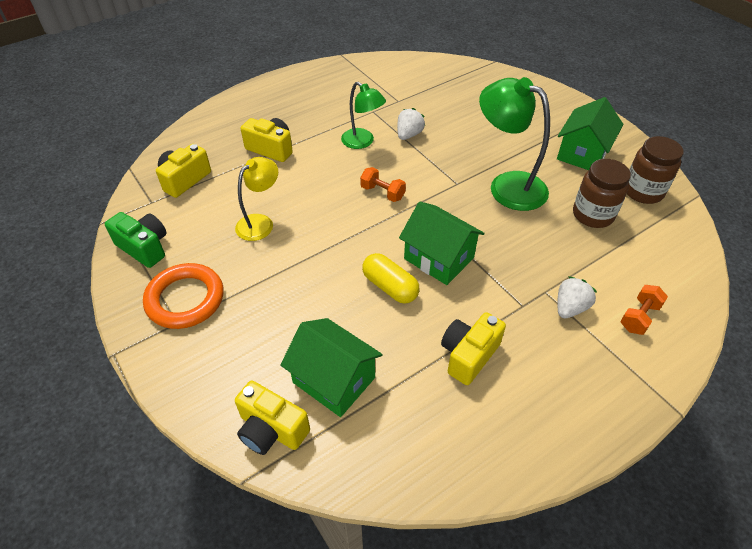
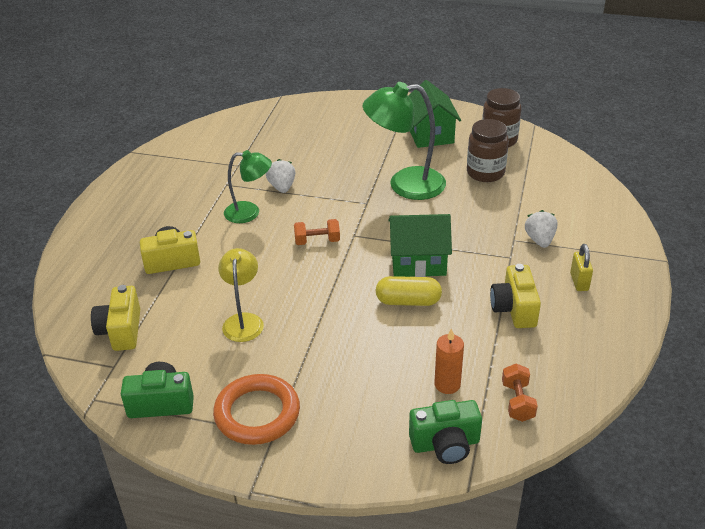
camera: 40 degrees left, 10 degrees down
yellow camera [235,381,310,455] -> green camera [409,400,482,464]
green house [280,318,383,417] -> orange candle [434,328,464,394]
orange dumbbell [620,285,668,335] -> orange dumbbell moved to [502,364,538,422]
none -> yellow padlock [570,244,593,291]

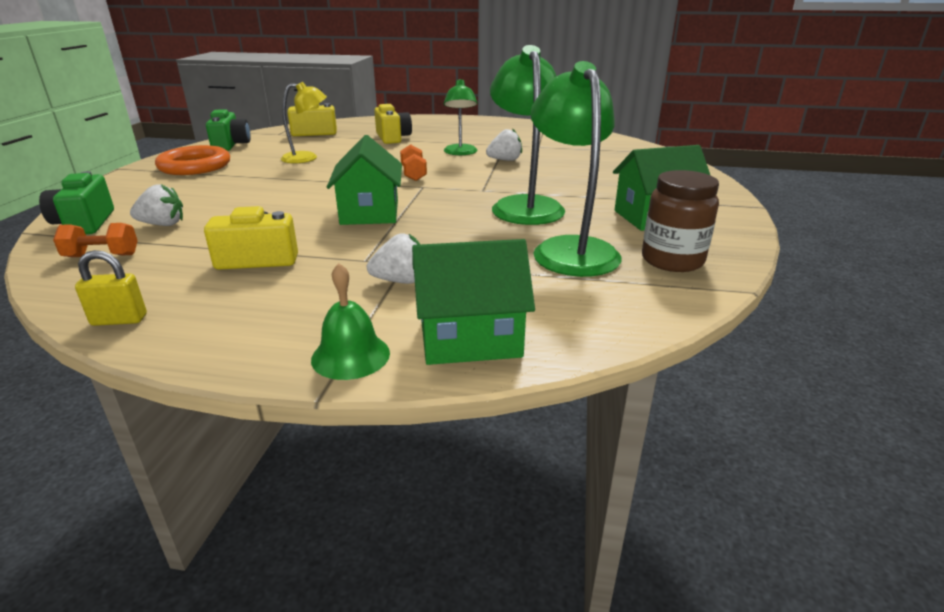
camera: 85 degrees right, 10 degrees down
yellow capsule [376,276,442,306] -> none
orange candle [434,328,464,394] -> white strawberry [130,184,183,226]
brown jar [467,119,509,182] -> green lamp [530,61,621,277]
yellow padlock [570,244,593,291] -> yellow padlock moved to [75,250,147,326]
none -> green bell [311,263,390,380]
none -> green house [412,239,535,365]

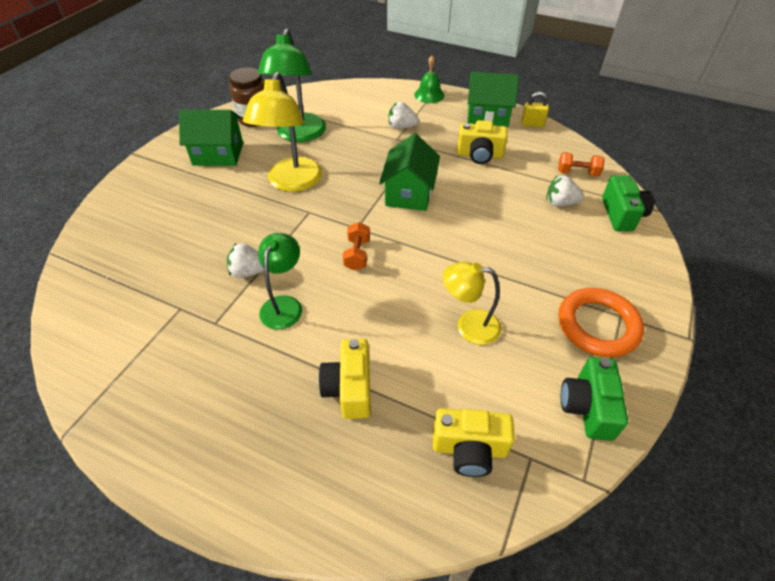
camera: 165 degrees left, 20 degrees up
green house [412,239,535,365] -> green house moved to [467,72,519,128]
green lamp [490,45,565,225] -> yellow lamp [243,72,322,192]

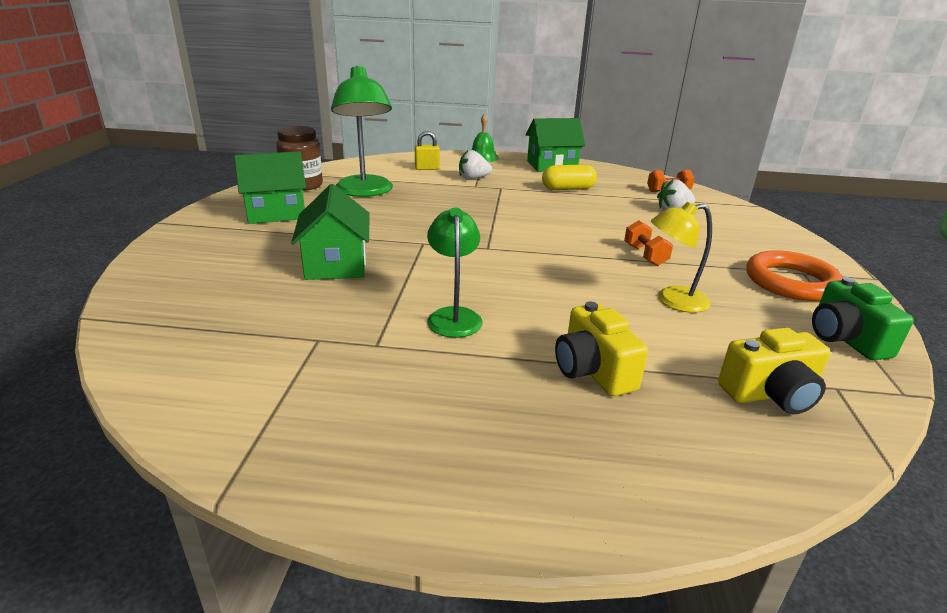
camera: 20 degrees left, 20 degrees down
white strawberry [227,243,264,278] -> none
yellow lamp [243,72,322,192] -> none
orange dumbbell [343,222,370,271] -> orange dumbbell moved to [624,220,673,266]
green house [379,133,440,211] -> green house moved to [291,184,369,280]
yellow camera [457,120,508,164] -> yellow capsule [542,164,597,190]
yellow padlock [522,92,549,127] -> yellow padlock moved to [415,131,440,170]
green camera [602,175,654,231] -> none

